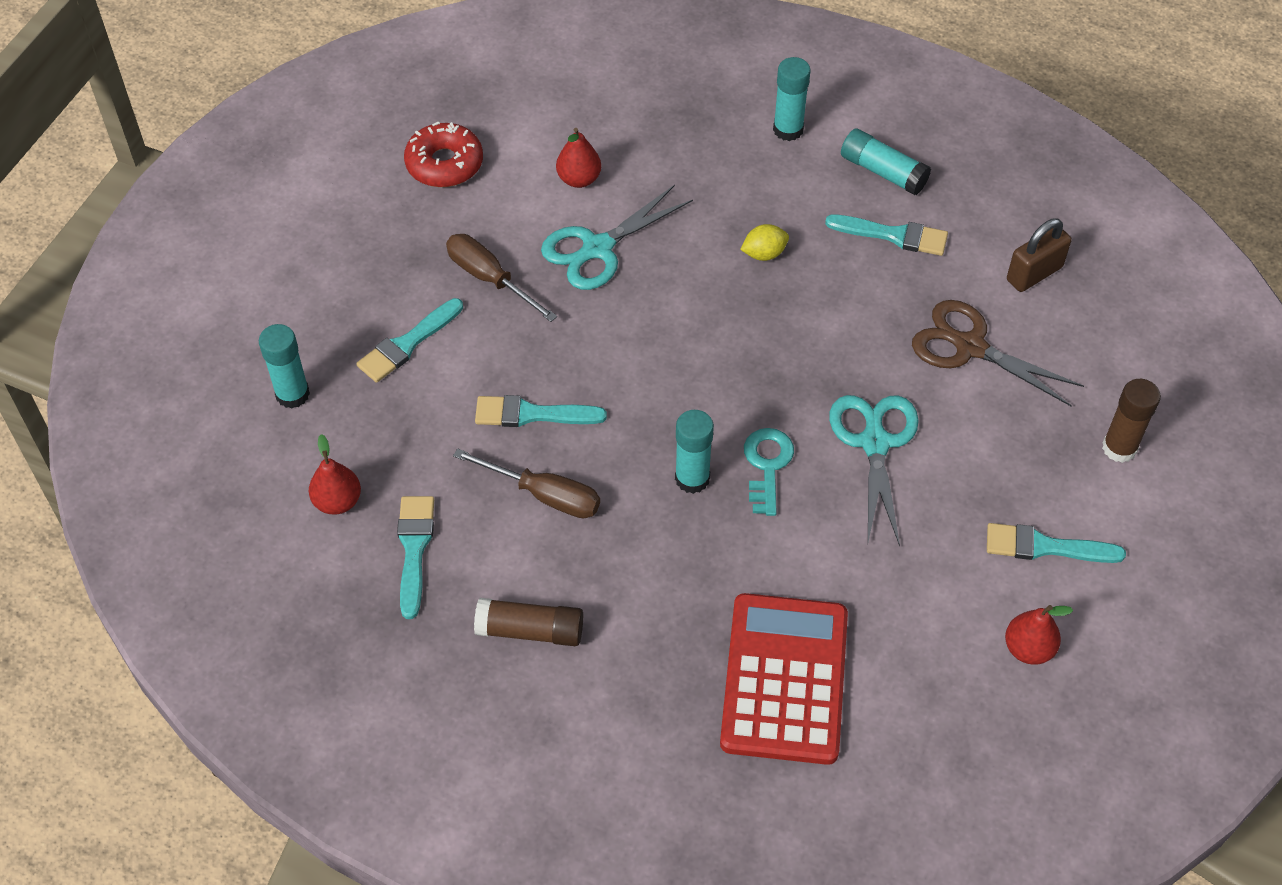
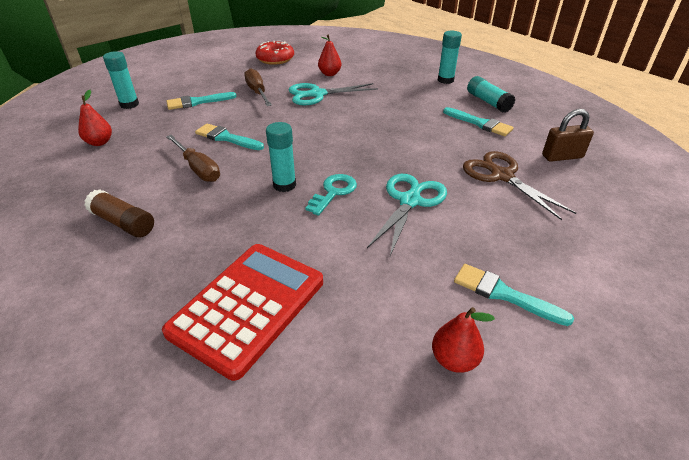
camera: 25 degrees right, 15 degrees down
turquoise brush [397,496,434,619] -> none
yellow lemon [740,224,789,261] -> none
brown glue stick [1102,379,1161,463] -> none

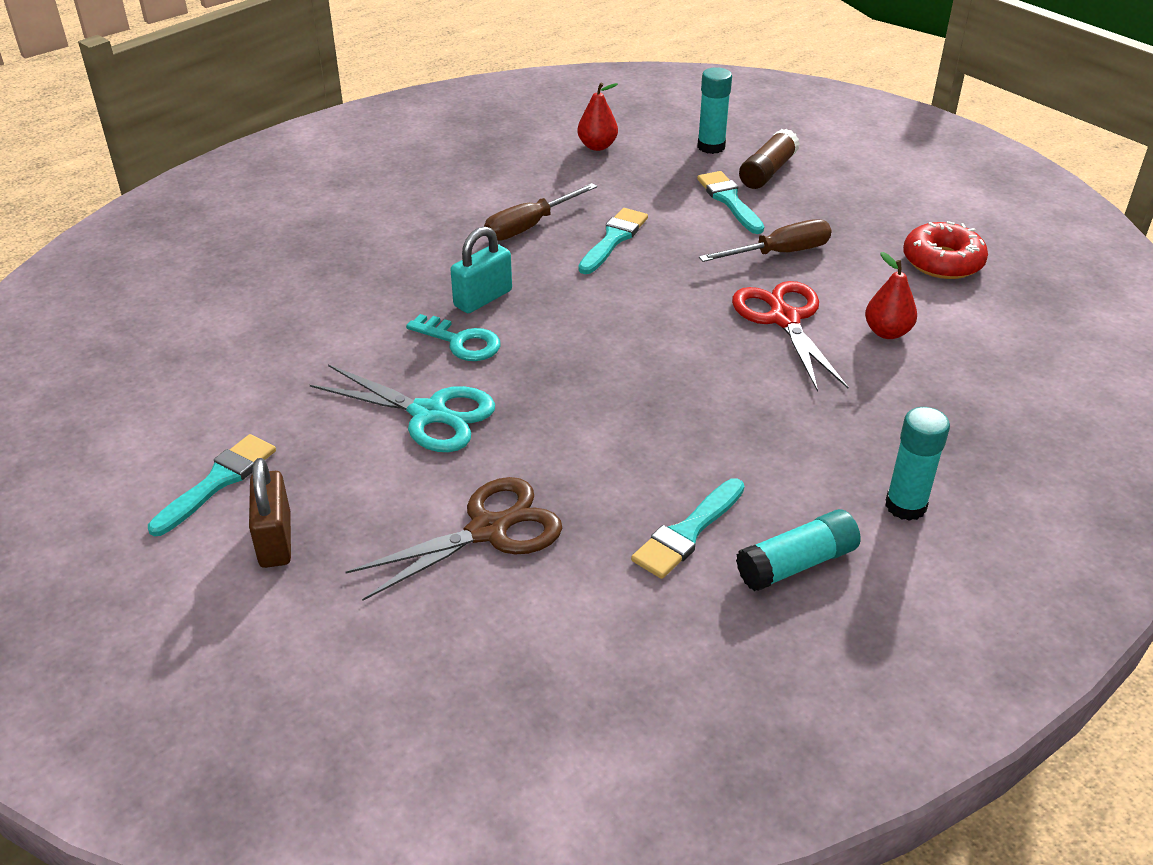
camera: 90 degrees right, 0 degrees up
brown glue stick [84,189,154,238] -> brown glue stick moved to [739,129,800,189]
red calculator [162,244,323,381] -> none
turquoise glue stick [266,122,296,192] -> turquoise padlock [450,226,512,313]
turquoise scissors [289,83,378,105] -> red scissors [732,281,848,392]
red pear [432,307,495,373] -> none
brown padlock [542,109,594,162] -> brown padlock moved to [249,458,291,568]

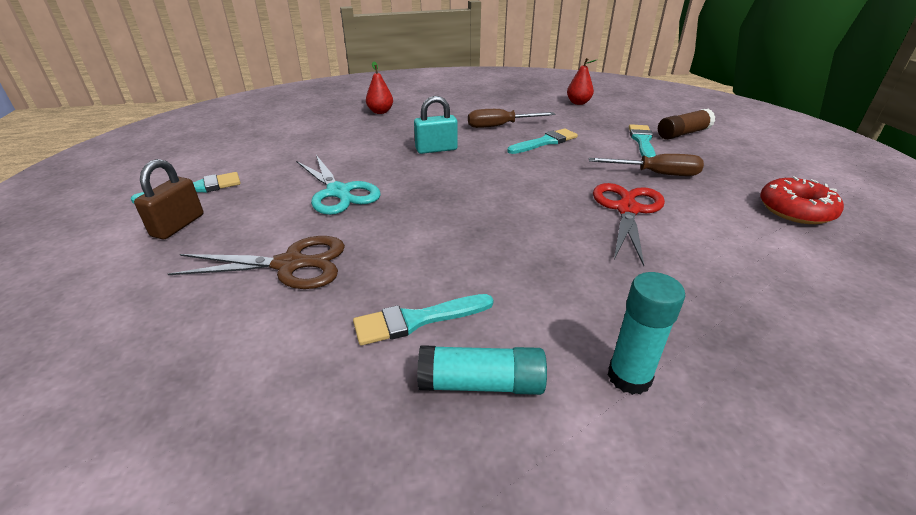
camera: 30 degrees right, 5 degrees down
turquoise key [406,314,501,361] -> none
turquoise glue stick [697,67,732,154] -> none
red pear [865,252,917,339] -> red pear moved to [366,61,393,114]

